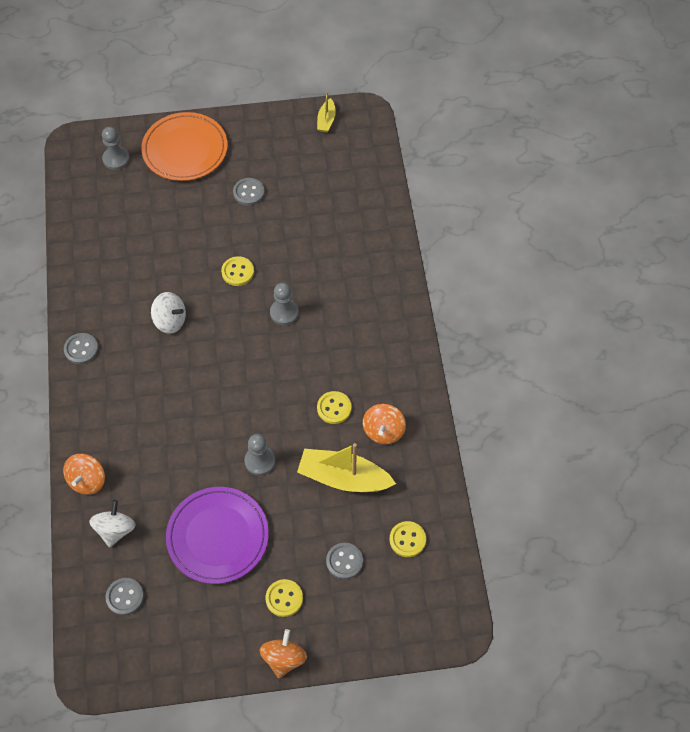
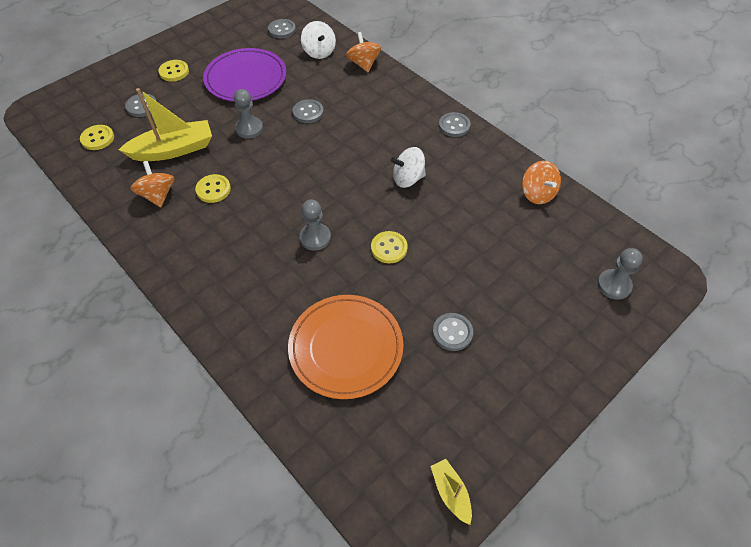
camera: 145 degrees right, 5 degrees down
orange plate [141,112,228,181] -> orange plate moved to [288,295,404,399]
orange spinning top [260,629,307,678] -> orange spinning top moved to [522,161,561,204]
none -> grey button [293,99,324,123]

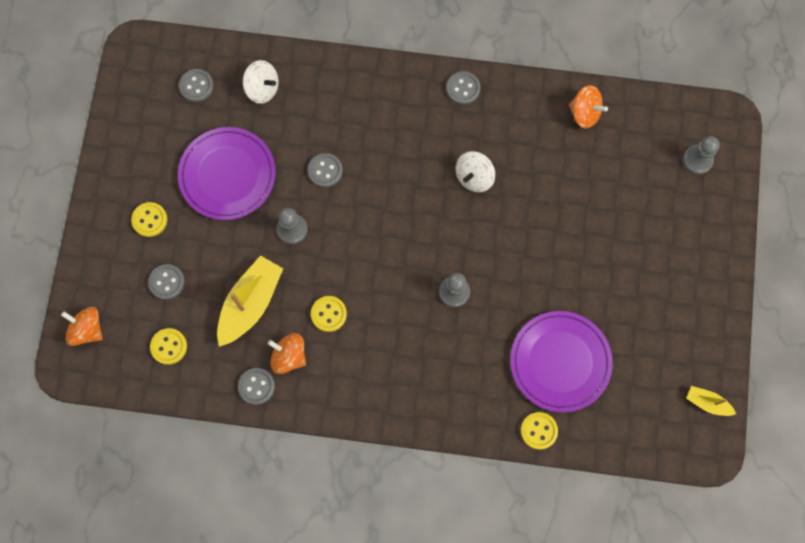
camera: 40 degrees left, 20 degrees up
orange plate [288,295,404,399] -> purple plate [510,311,613,412]
orange spinning top [346,32,381,72] -> orange spinning top moved to [61,307,103,346]
yellow button [371,231,408,263] -> yellow button moved to [521,412,558,450]
grey button [433,313,473,351] -> grey button moved to [238,368,275,405]

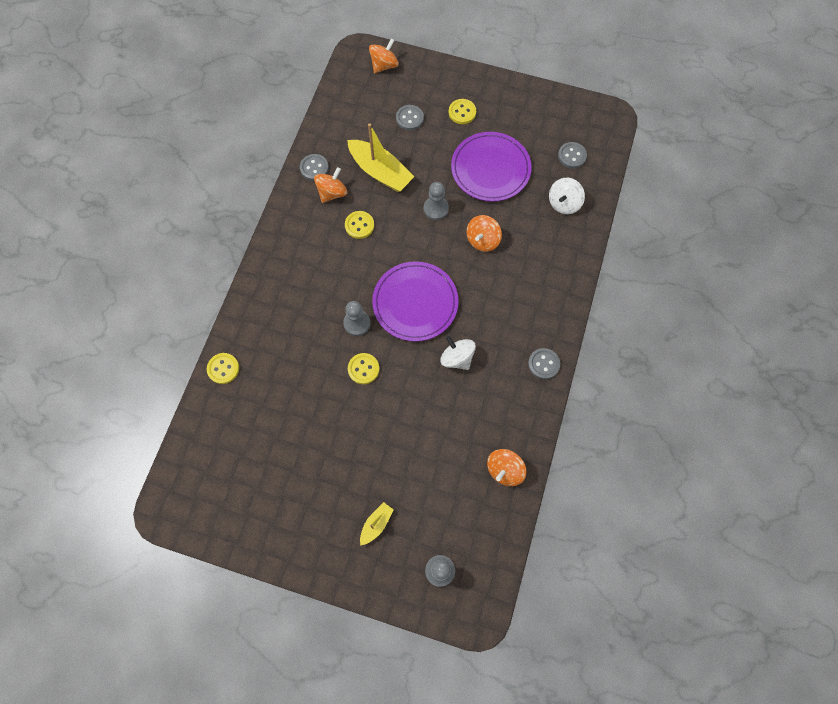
camera: 100 degrees right, 5 degrees down
yellow button [150,328,187,365] -> yellow button moved to [348,353,379,384]
grey button [308,153,343,188] -> orange spinning top [467,215,502,252]
purple plate [510,311,613,412] -> purple plate moved to [372,261,459,342]
yellow boat [686,386,736,416] -> yellow boat moved to [360,502,394,546]

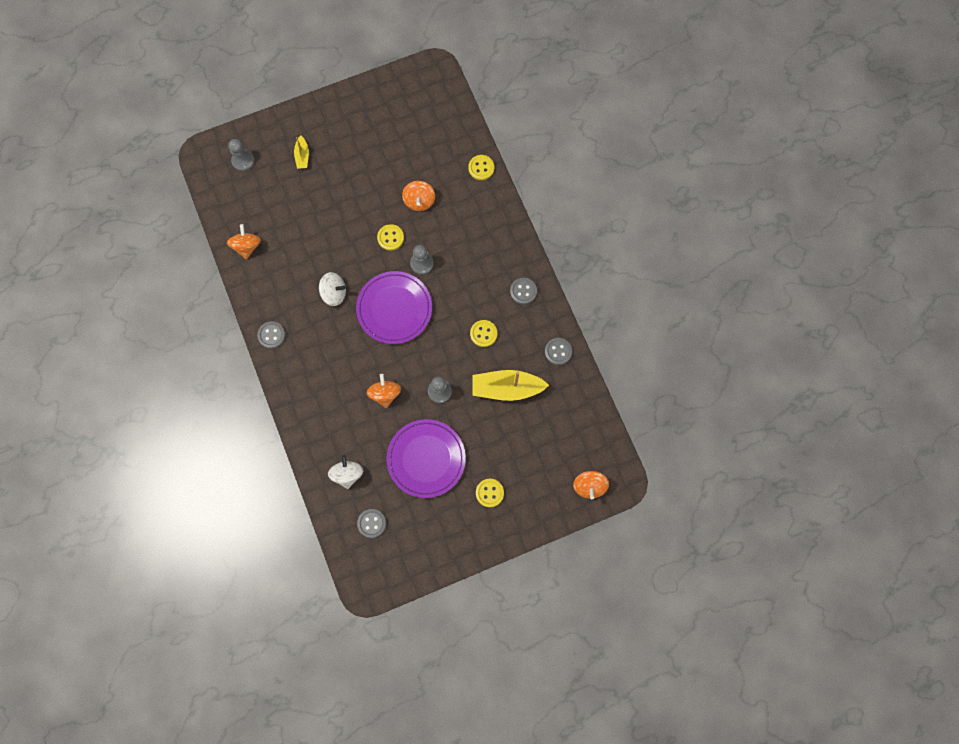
camera: 140 degrees right, 5 degrees up
orange spinning top [314,167,347,203] -> orange spinning top moved to [402,181,435,211]
grey button [396,105,424,130] -> grey button moved to [510,278,537,304]

